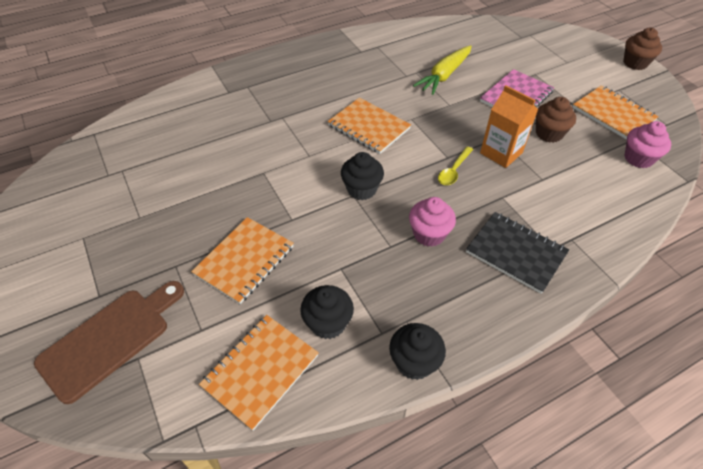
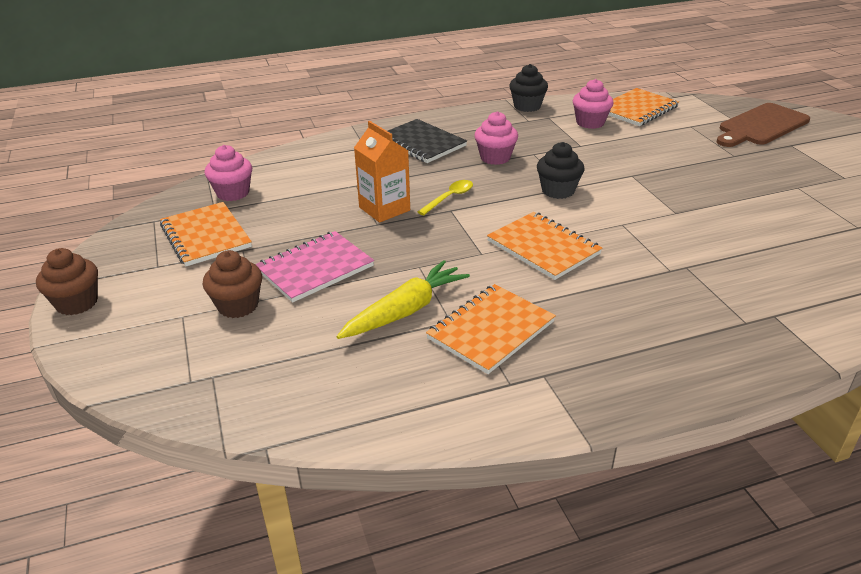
camera: 170 degrees left, 15 degrees down
orange notebook [191,217,294,304] -> orange notebook moved to [426,284,556,374]
black cupcake [300,285,354,339] -> pink cupcake [573,79,614,129]
brown cupcake [536,97,576,143] -> brown cupcake moved to [202,250,262,318]

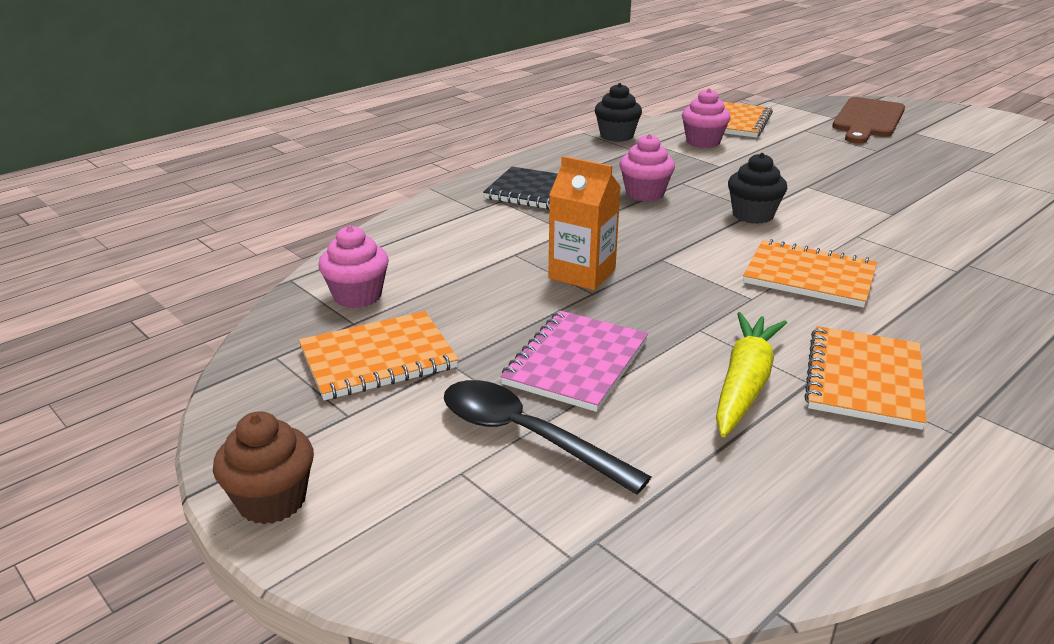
camera: 25 degrees left, 5 degrees down
orange notebook [160,202,252,266] -> orange notebook turned 60 degrees counterclockwise [299,311,459,400]
brown cupcake [202,250,262,318] -> black spoon [444,380,651,495]
yellow spoon [418,180,473,215] -> none

